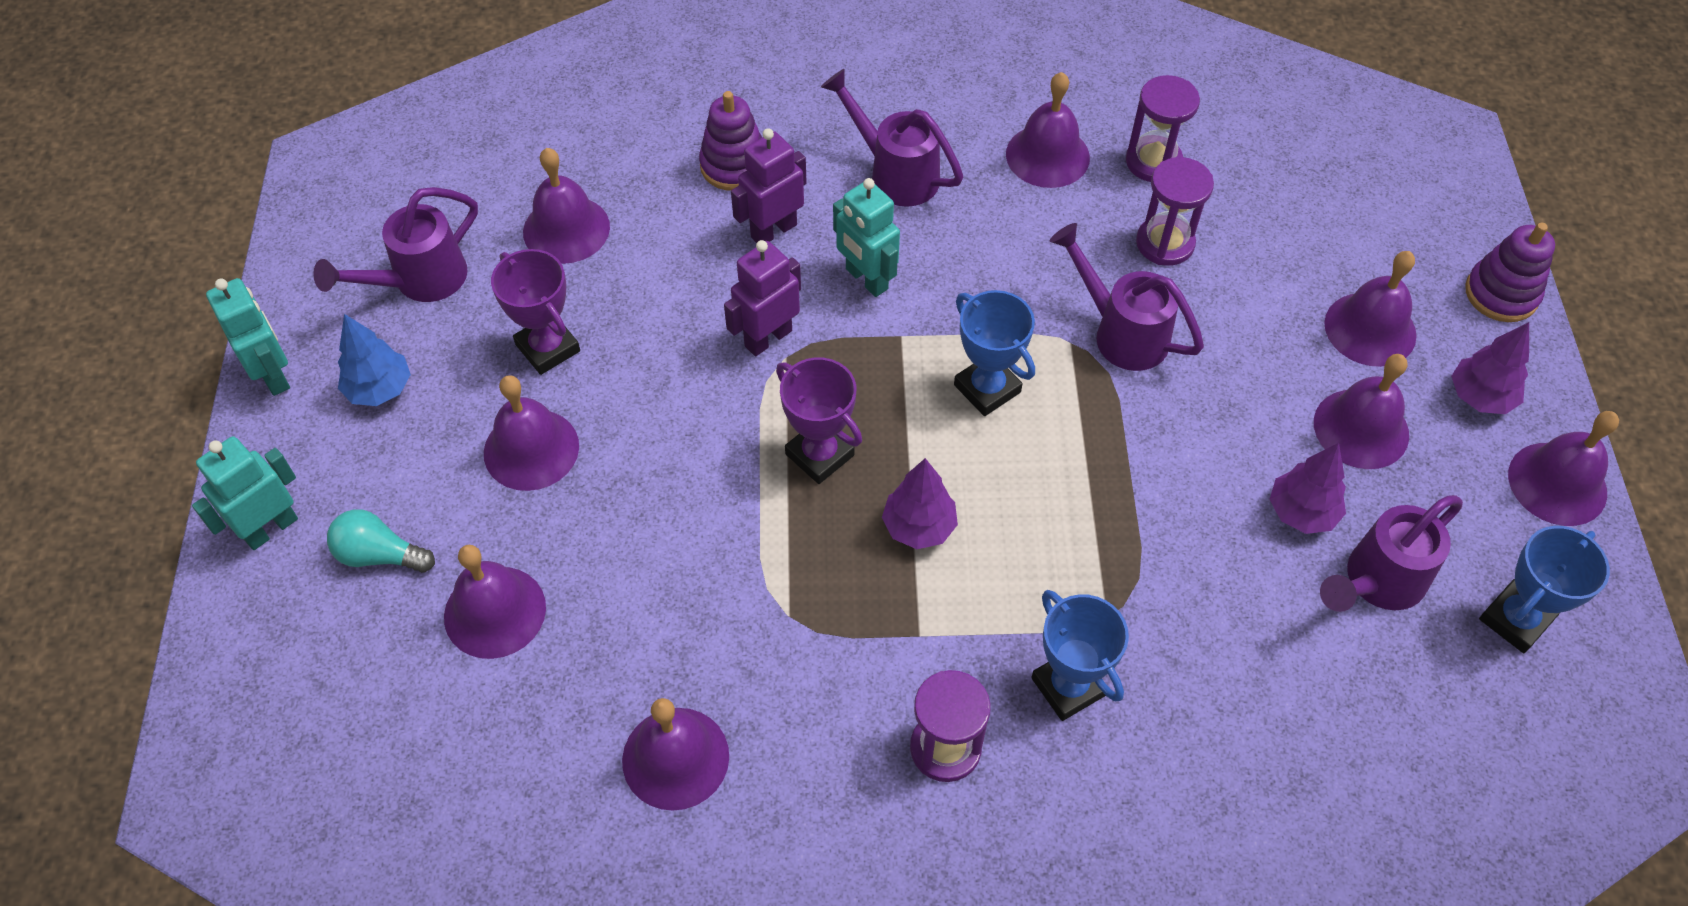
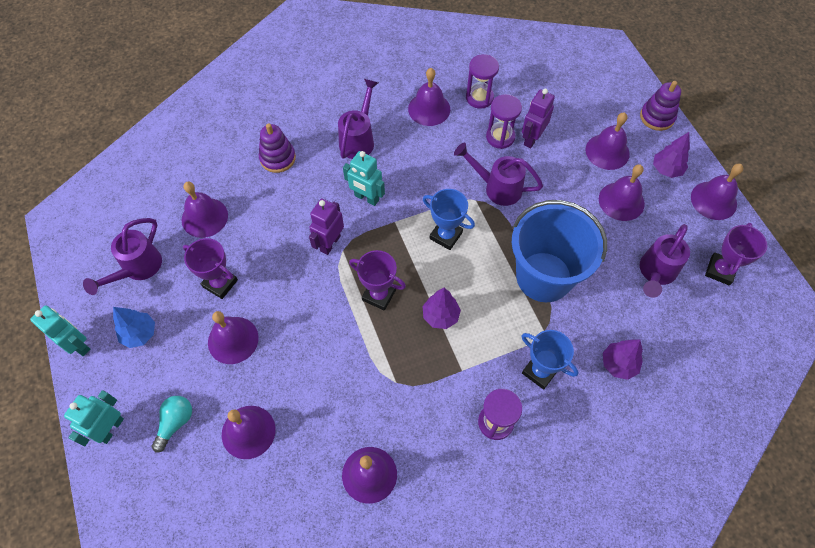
camera: 20 degrees left, 5 degrees up
turquoise light bulb [327,509,435,573] -> turquoise light bulb turned 120 degrees clockwise [152,396,192,453]
purple robot [731,128,807,243] -> purple robot moved to [522,89,555,148]
purple watering can [821,69,963,207] -> purple watering can turned 90 degrees clockwise [338,79,378,159]
purple tree [1269,443,1346,534] -> purple tree moved to [603,340,643,380]
blue trophy [1479,526,1610,653] -> purple trophy [705,223,767,286]
none -> blue bucket [512,200,607,302]

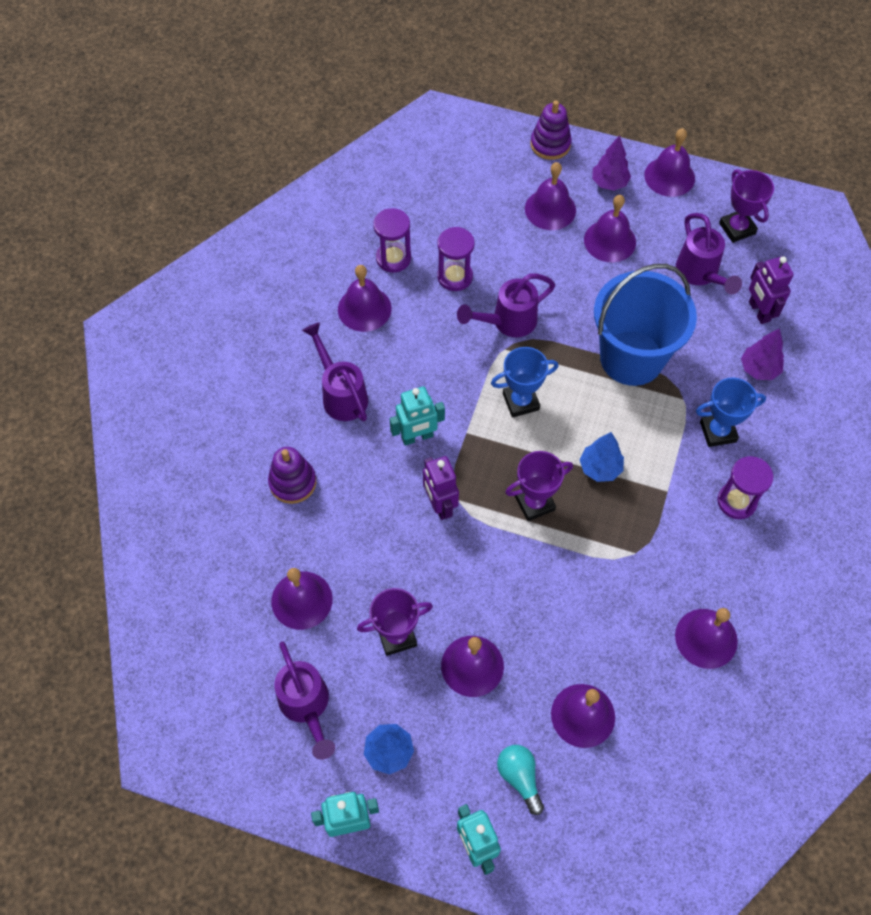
camera: 50 degrees left, 0 degrees up
purple tree [423,288,461,329] -> blue tree [580,432,624,482]
purple robot [522,89,555,148] -> purple robot moved to [749,256,794,324]

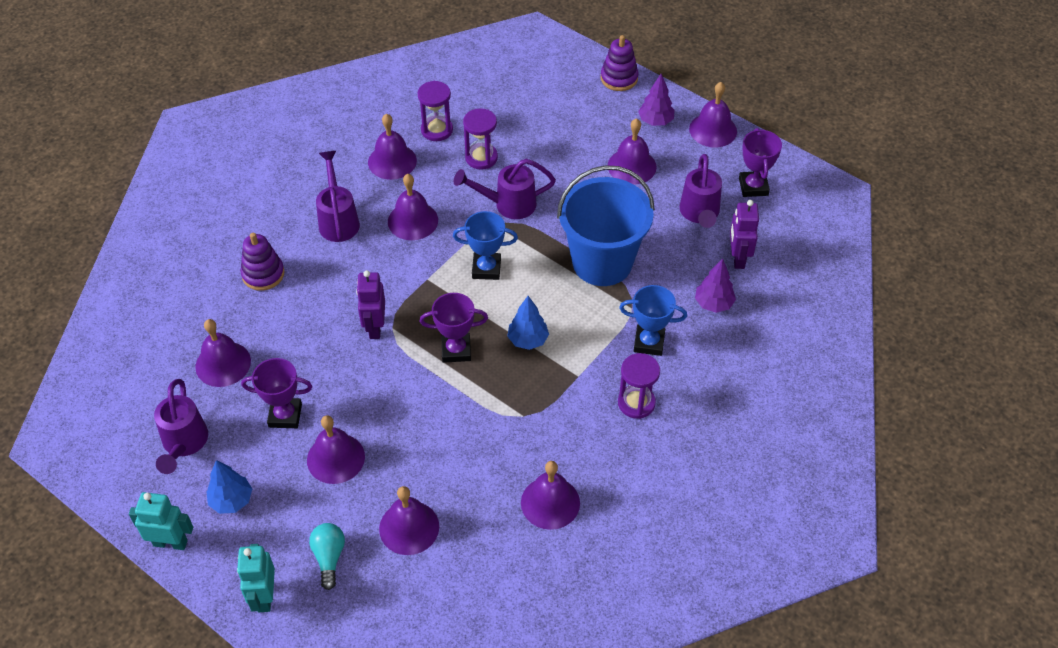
camera: 20 degrees right, 10 degrees down
turquoise robot [390,386,445,446] -> none
purple bell [525,162,576,230] -> purple bell moved to [388,174,438,240]

